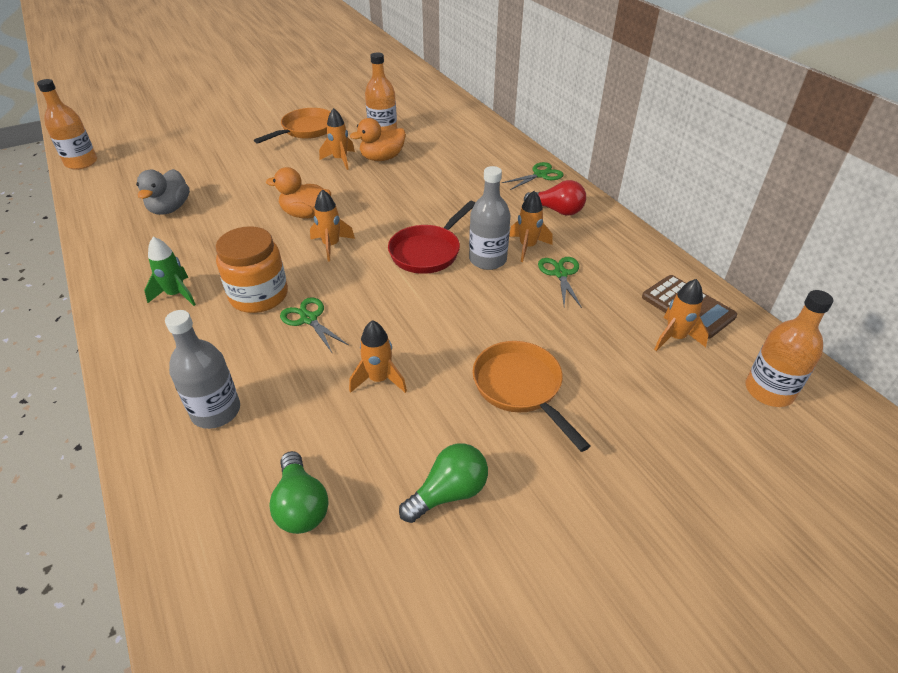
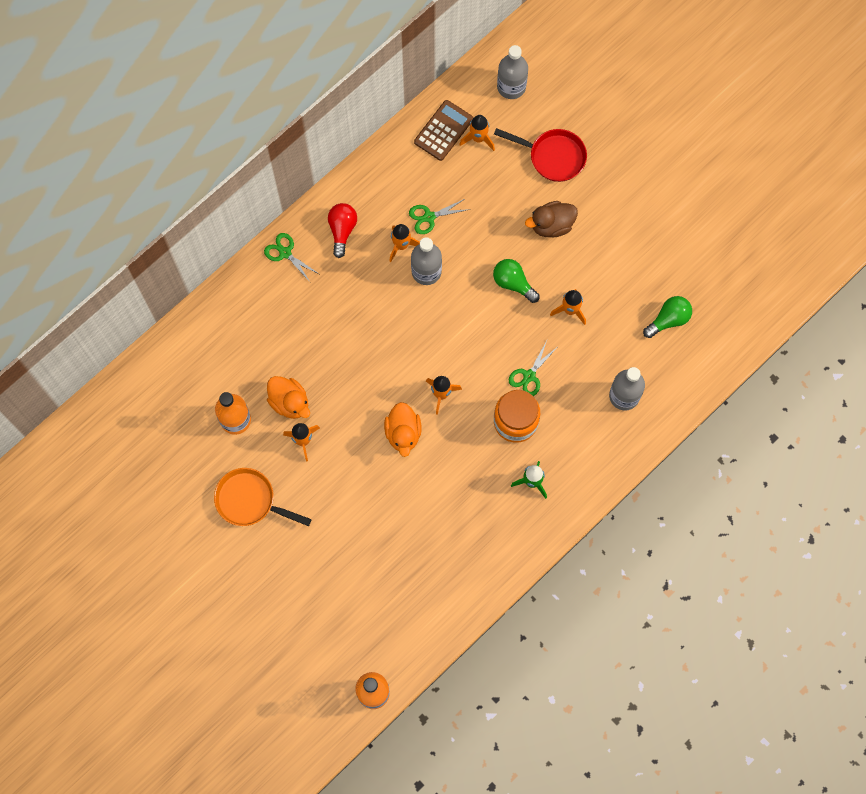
camera: 105 degrees left, 30 degrees up
grey duck [136,169,190,215] -> none
red pan [388,201,475,274] -> red pan moved to [494,128,587,182]
green light bulb [399,443,488,523] -> green light bulb moved to [493,259,540,303]
orange pan [473,341,591,452] -> brown duck [525,201,578,237]
orange bottle [746,290,833,407] -> grey bottle [497,45,528,99]

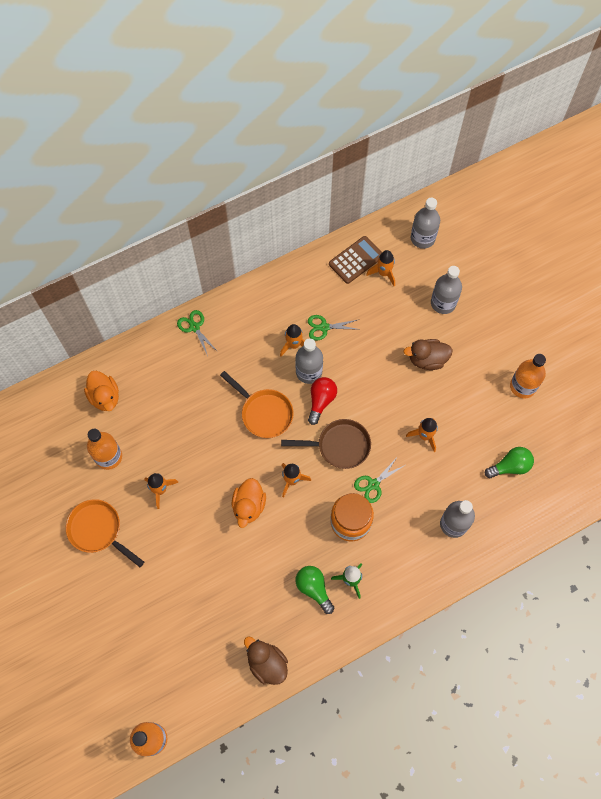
camera: 15 degrees right, 5 degrees down
orange duck [267,376,310,419] -> orange duck moved to [84,371,119,411]
red light bulb [328,203,357,258] -> red light bulb moved to [308,377,337,425]
green light bulb [493,259,540,303] -> green light bulb moved to [295,566,334,614]
red pan [494,128,587,182] -> grey bottle [431,266,462,314]
none -> orange pan [220,371,294,438]
none -> brown duck [244,636,288,685]
none -> brown pan [281,419,371,469]
none -> orange bottle [510,354,546,398]

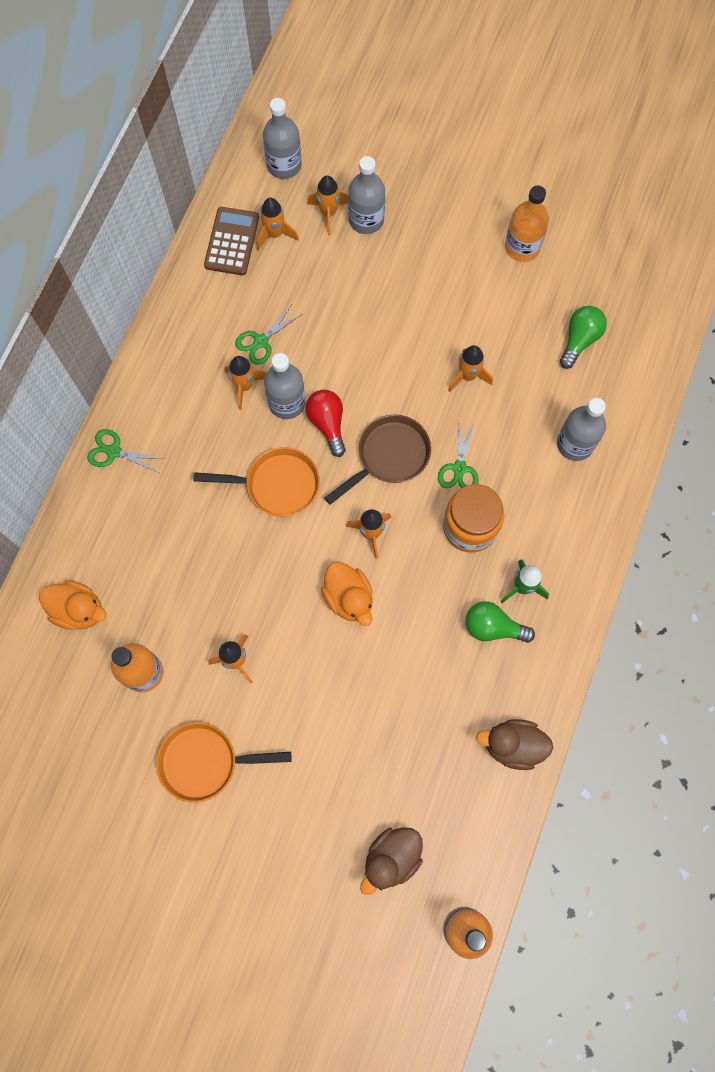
camera: 40 degrees left, 5 degrees up
brown duck [403,339,453,370] -> brown duck moved to [360,827,423,895]
none -> orange rocket [307,175,348,235]

